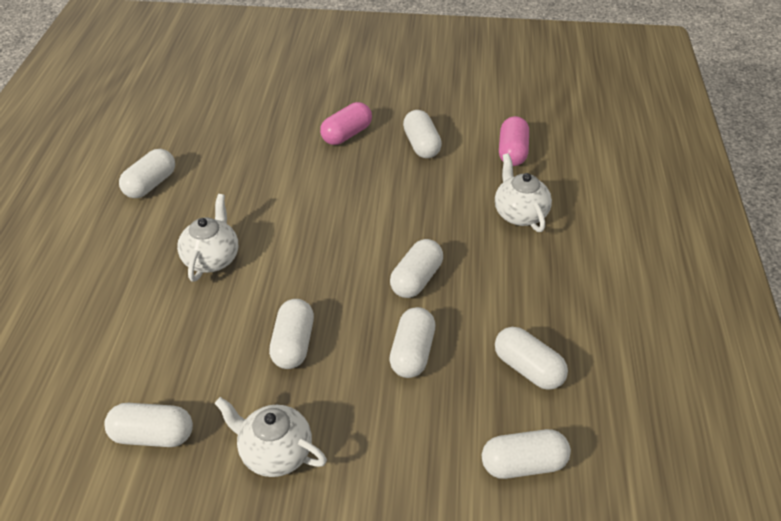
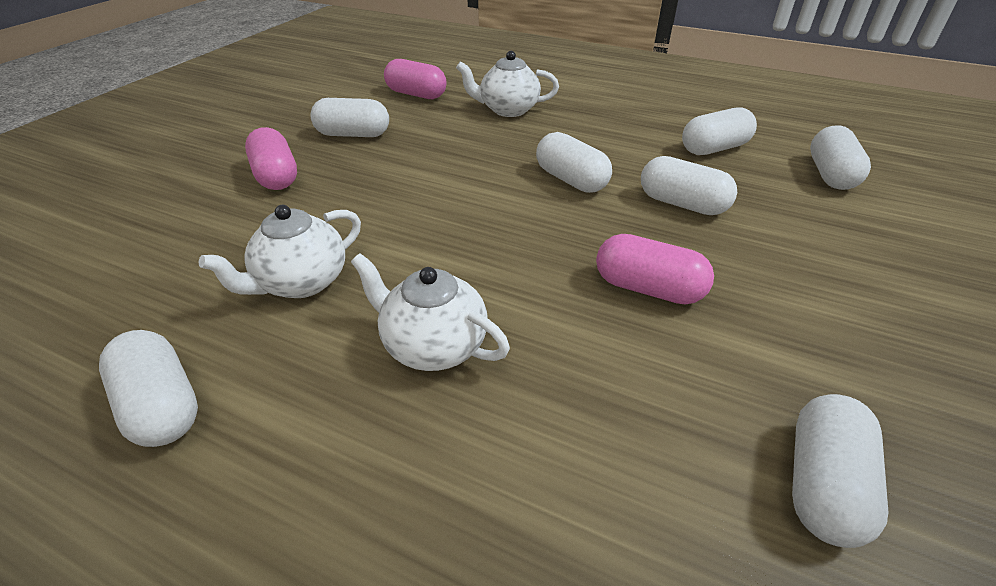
camera: 70 degrees left, 5 degrees down
white teapot [215,397,327,477] -> white teapot moved to [199,205,361,298]
white capsule [269,299,314,369] -> pink capsule [596,234,714,305]

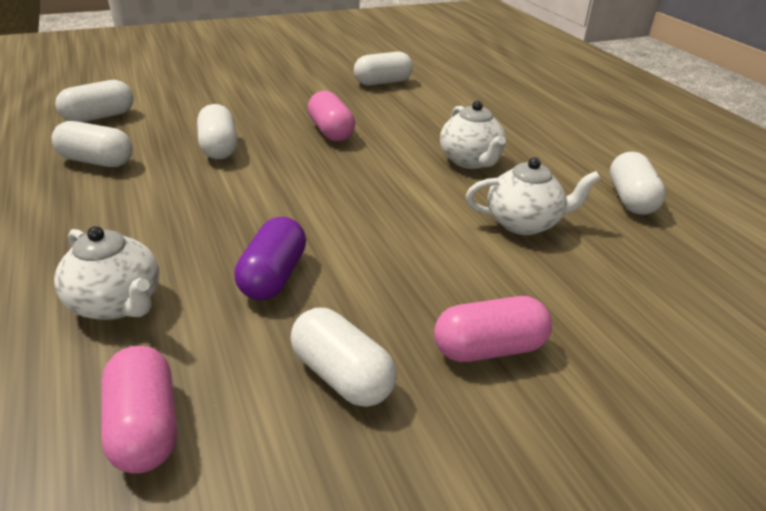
camera: 140 degrees left, 5 degrees down
pink capsule [245,127,297,190] -> pink capsule turned 60 degrees clockwise [434,296,552,362]
white capsule [536,132,612,193] -> none
none -> purple capsule [234,217,306,300]

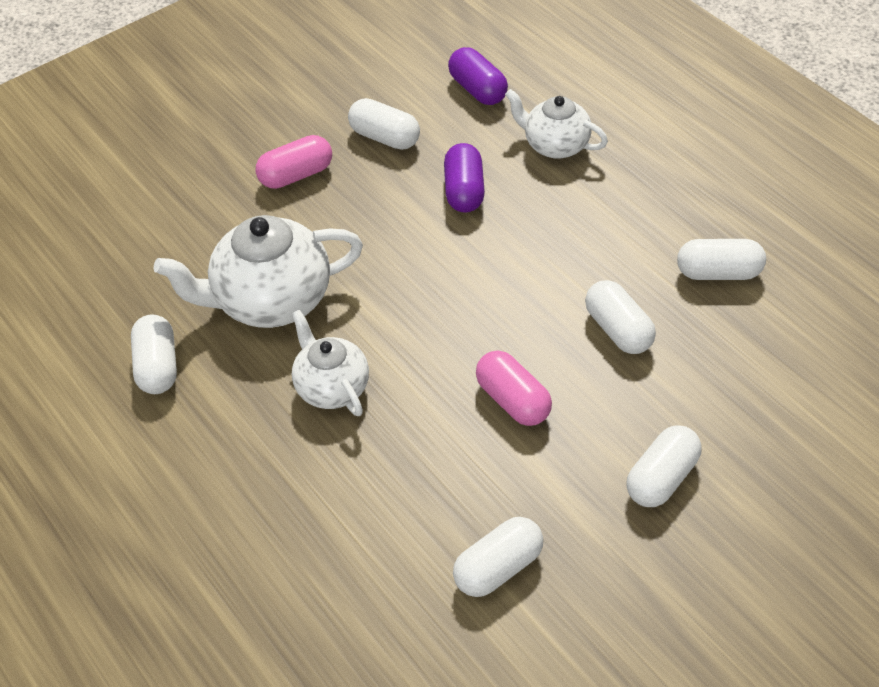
camera: 170 degrees right, 15 degrees up
white capsule [55,80,134,122] -> white capsule moved to [626,425,702,507]
pink capsule [101,346,177,474] -> purple capsule [448,47,508,105]
white teapot [466,157,601,235] -> white teapot [153,215,363,328], size x1.65

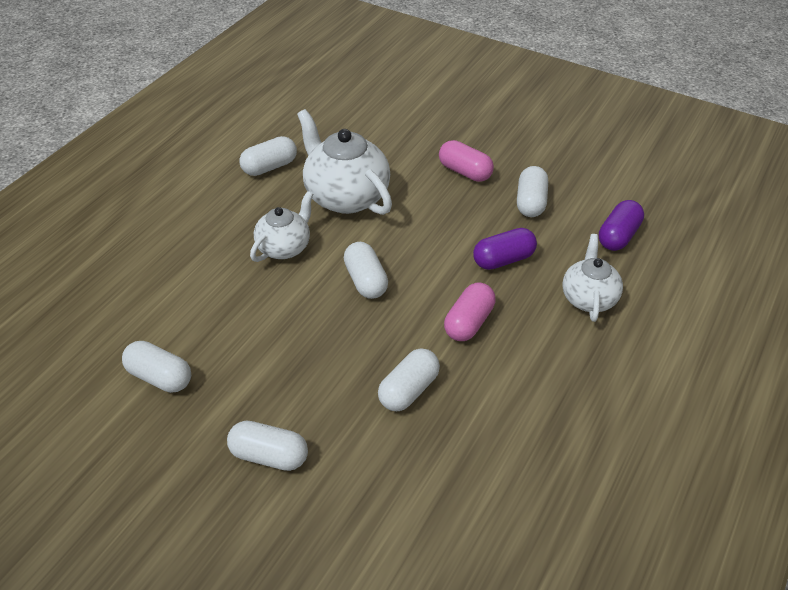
camera: 65 degrees right, 5 degrees down
pink capsule [476,351,552,426] -> pink capsule moved to [444,282,496,341]
white capsule [677,239,766,280] -> white capsule moved to [344,242,388,299]

